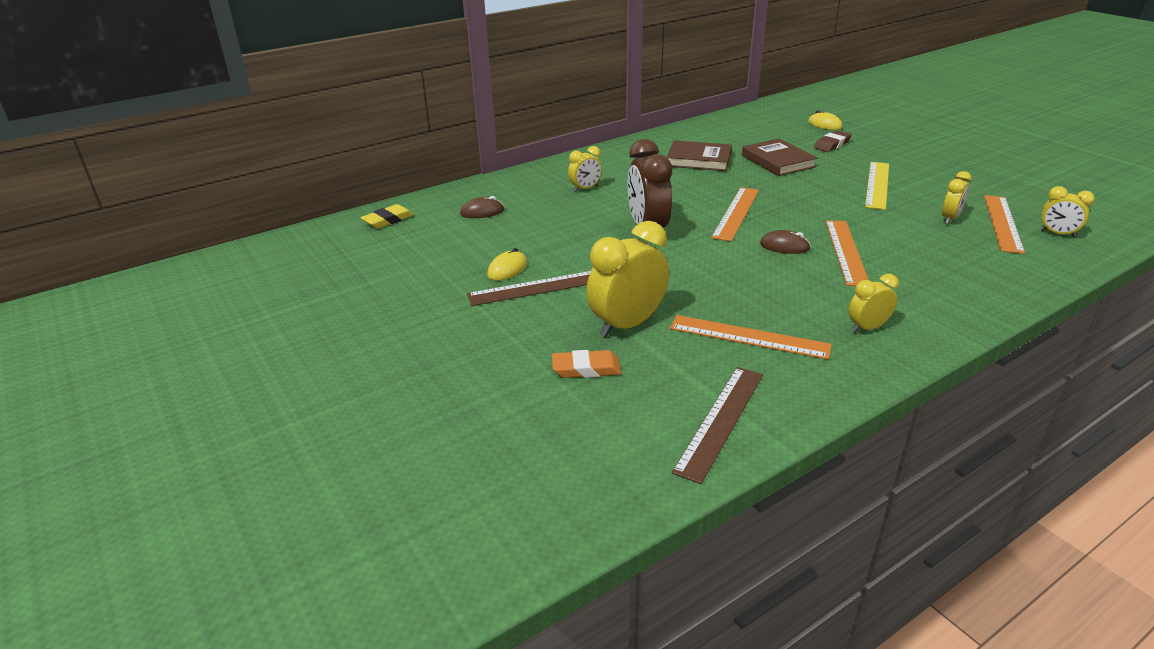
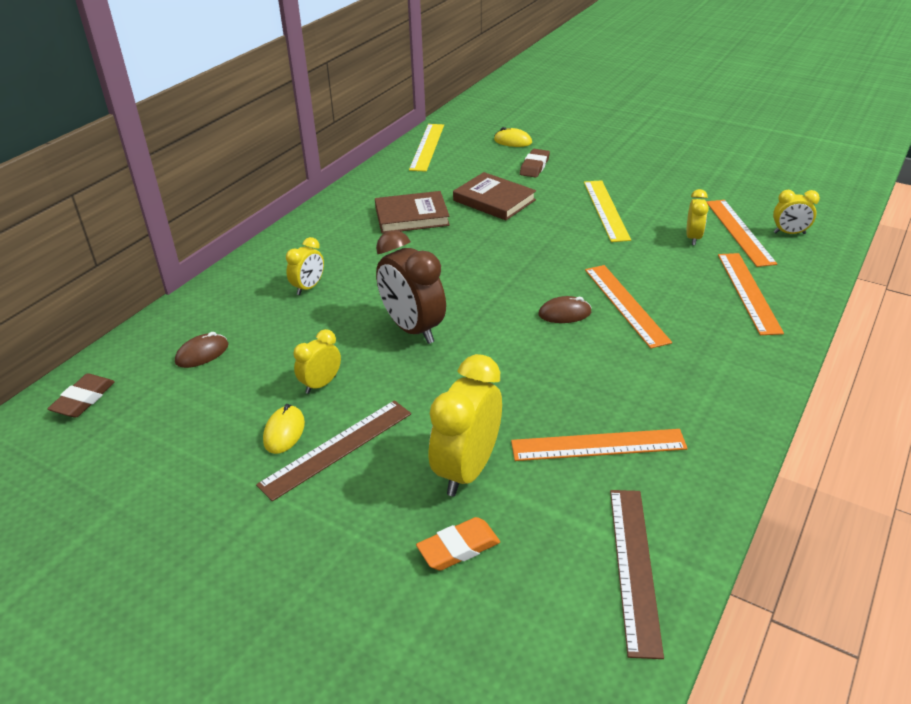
camera: 25 degrees left, 5 degrees up
yellow eraser [361,204,414,229] -> brown eraser [47,374,115,417]
orange ruler [711,187,759,242] -> orange ruler moved to [718,253,784,335]
yellow clock [848,274,899,332] -> yellow clock moved to [293,329,341,394]
none -> yellow ruler [409,124,444,172]

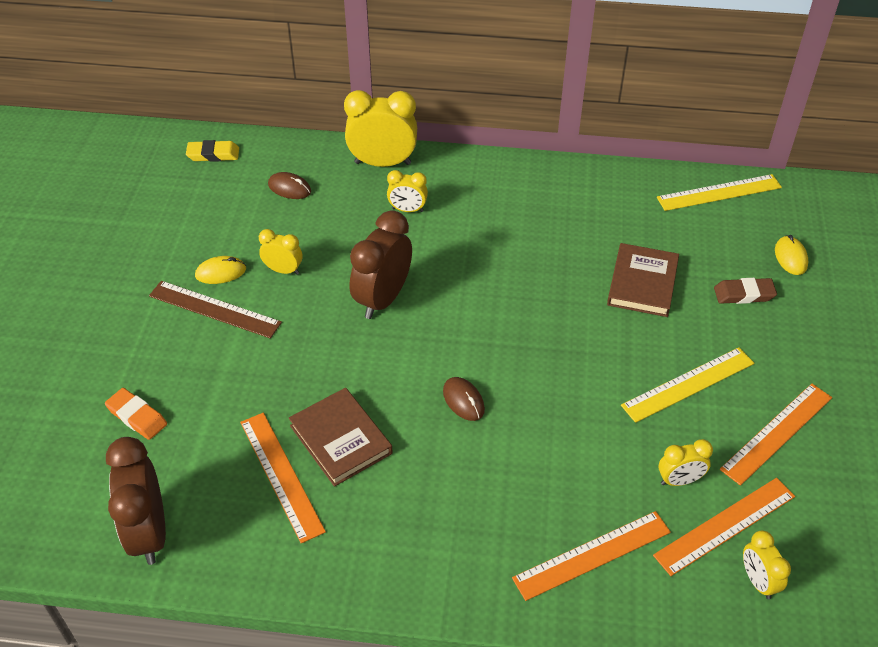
camera: 65 degrees right, 10 degrees up
brown eraser [47,374,115,417] -> yellow eraser [186,140,239,162]
brown book [375,191,450,234] -> brown book moved to [289,388,393,487]
yellow clock [429,354,502,496] -> yellow clock moved to [344,90,417,167]
orange ruler [585,265,672,349] -> orange ruler moved to [720,383,832,486]
brown ruler [610,490,664,659] -> brown clock [106,437,166,565]

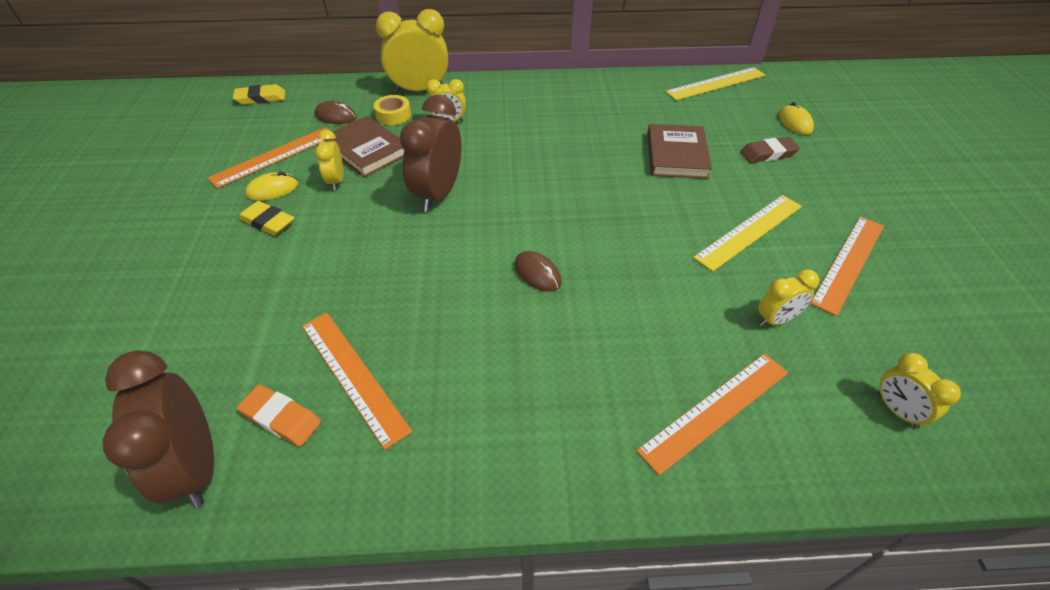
camera: 10 degrees left, 0 degrees up
orange eraser [105,388,167,440] -> orange eraser moved to [237,384,321,447]
brown ruler [149,281,282,338] -> yellow eraser [239,201,295,236]
yellow clock [259,229,302,275] -> yellow clock turned 105 degrees counterclockwise [315,130,343,190]
brown book [289,388,393,487] -> brown book moved to [324,116,404,178]
orange ruler [653,478,795,576] -> orange ruler moved to [208,127,329,189]
none -> yellow tape [374,95,411,125]

